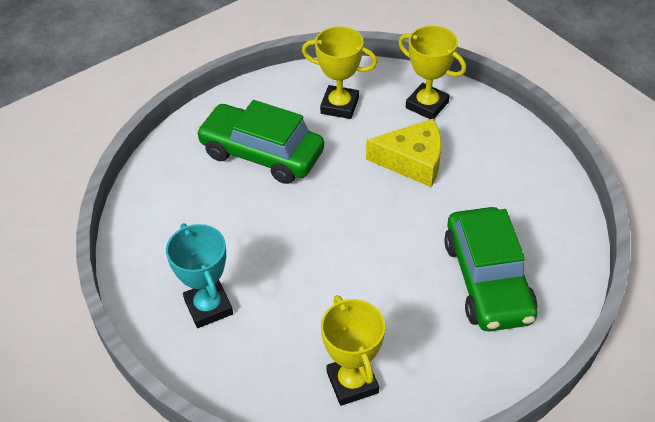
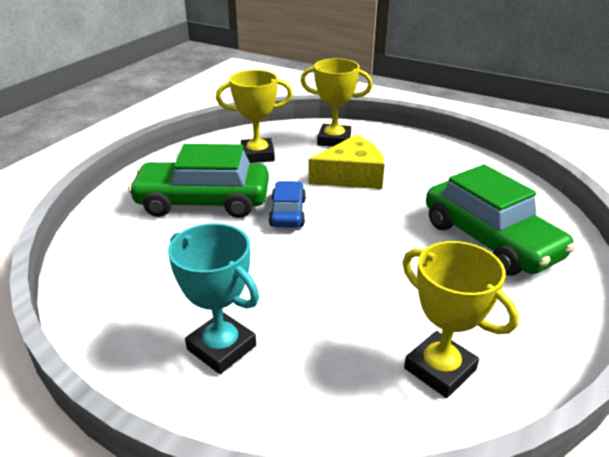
camera: 25 degrees left, 15 degrees down
none -> blue car [269,181,306,228]

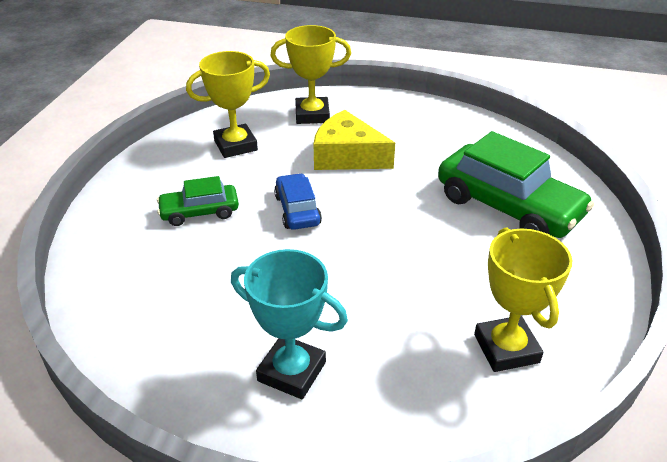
camera: 15 degrees left, 5 degrees up
green car [128,144,269,218] -> green car [157,176,239,226], size x0.53
yellow cheese [308,135,385,189] -> yellow cheese turned 120 degrees counterclockwise [314,110,395,170]
yellow trophy [402,241,519,398] -> yellow trophy turned 45 degrees clockwise [474,227,573,372]

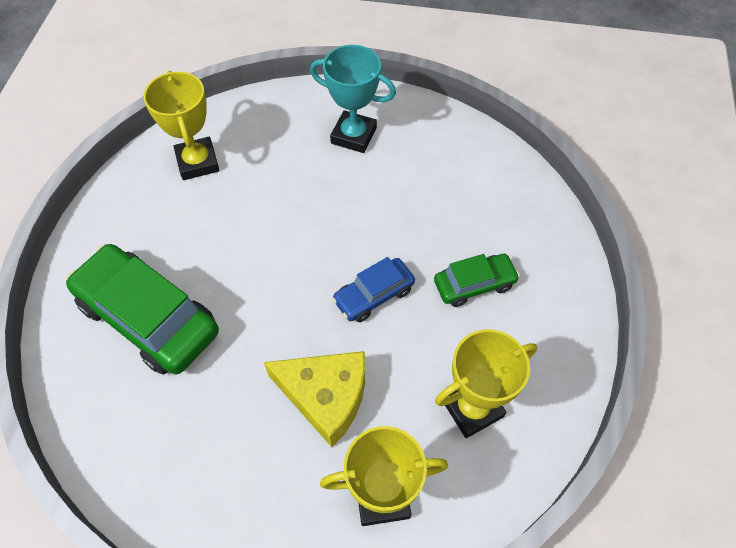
camera: 175 degrees right, 20 degrees up
blue car [274,173,322,230] -> blue car turned 75 degrees clockwise [332,257,415,322]

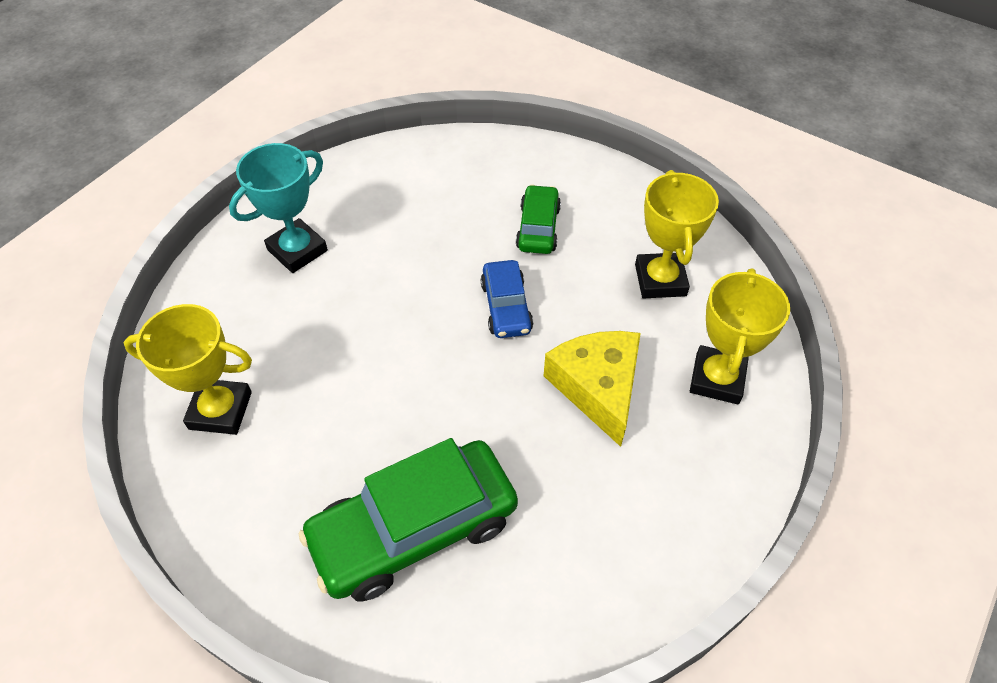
camera: 65 degrees left, 5 degrees down
yellow cheese [264,351,365,447] -> yellow cheese turned 60 degrees counterclockwise [544,331,641,447]

